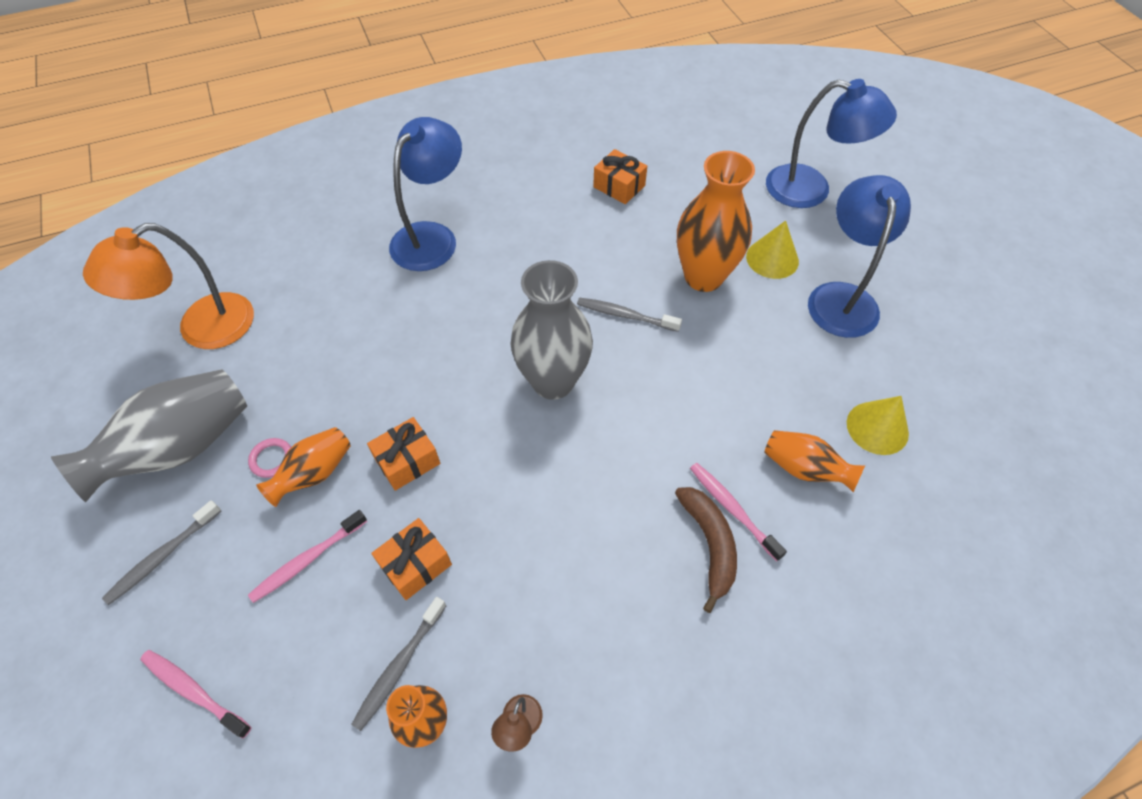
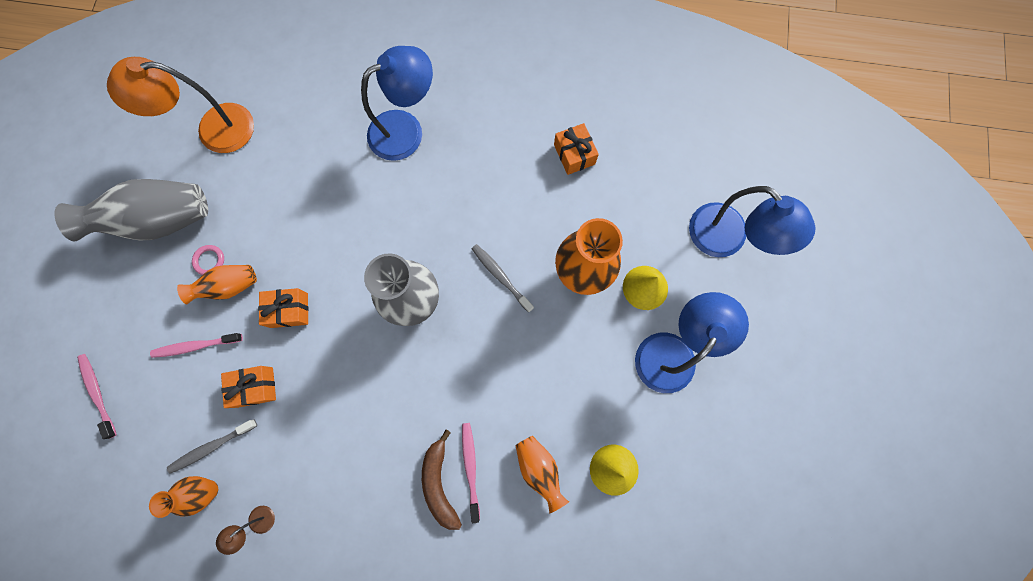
camera: 30 degrees right, 20 degrees up
grey toothbrush [102,500,221,605] -> none
brown banana [675,487,737,613] -> brown banana turned 150 degrees clockwise [422,430,462,530]

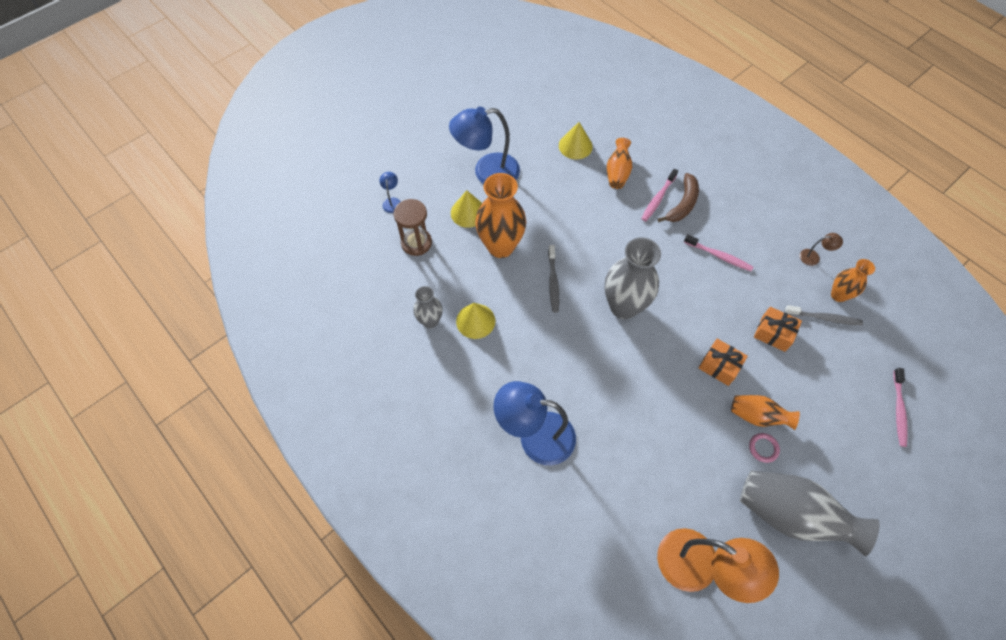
camera: 140 degrees left, 15 degrees down
pink toothbrush [150,333,243,358] -> pink toothbrush moved to [684,234,753,271]
orange gift [554,123,599,175] -> grey vase [413,286,443,328]
blue lamp [689,186,816,257] -> blue lamp [380,172,401,213], size x0.41
none -> brown hourglass [394,199,432,256]
none -> yellow cone [456,303,495,339]

